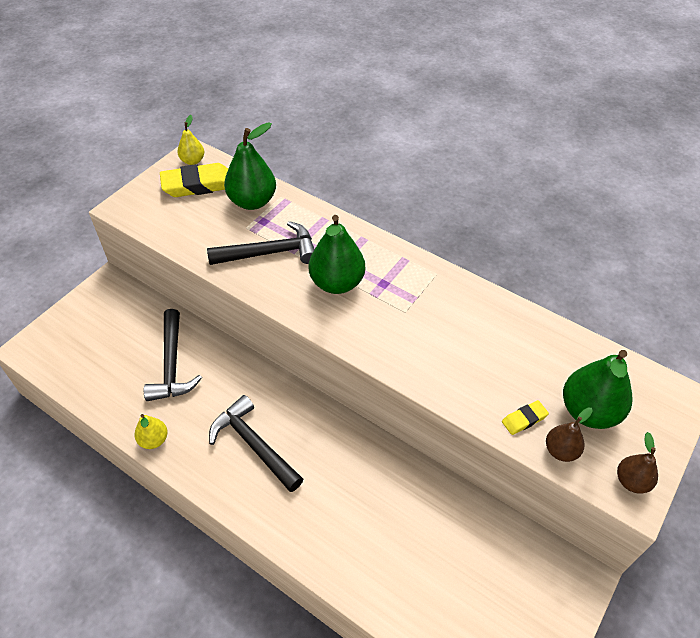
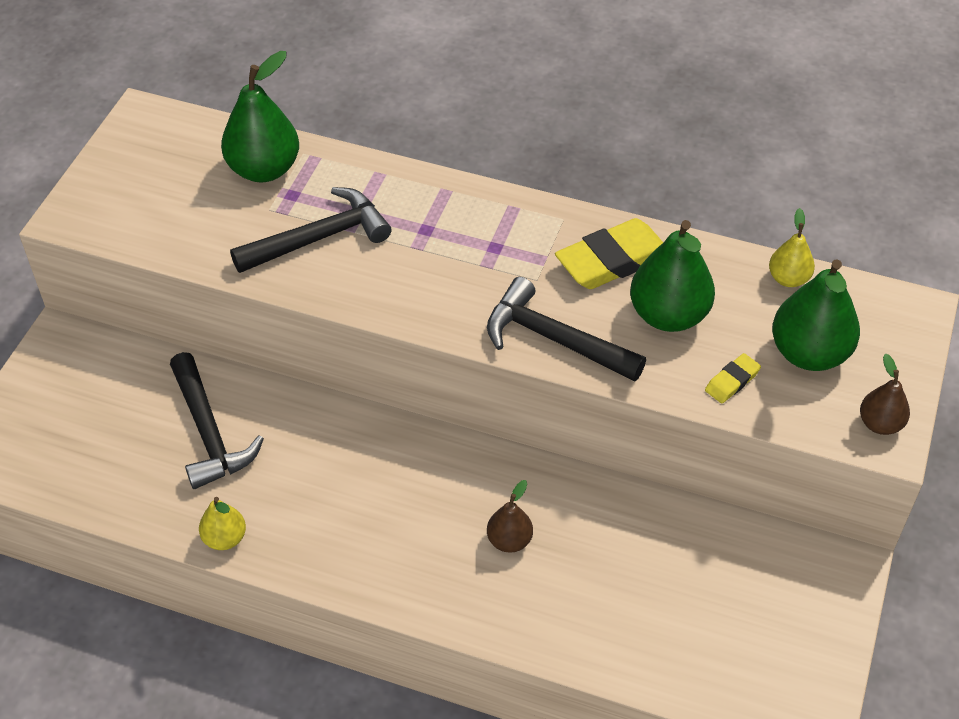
camera: 15 degrees left, 0 degrees up
yellow eraser [160,163,228,197] -> yellow eraser moved to [555,218,663,289]
yellow pear [177,115,204,165] -> yellow pear moved to [769,208,815,287]
black hammer [209,395,303,492] -> black hammer moved to [487,277,646,382]
green pear [309,215,365,294] -> green pear moved to [630,220,715,332]
brown pear [546,407,593,462] -> brown pear moved to [487,480,533,553]

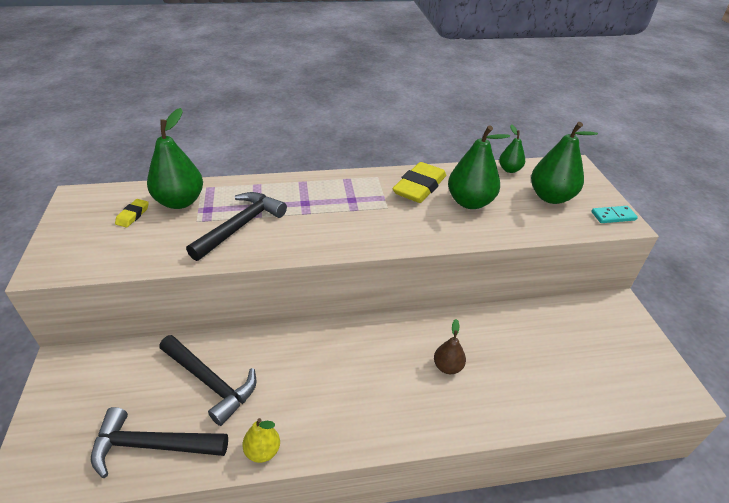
camera: 30 degrees left, 10 degrees down
black hammer [487,277,646,382] -> black hammer moved to [91,407,228,478]
yellow eraser [705,353,761,403] -> yellow eraser moved to [115,199,149,228]
yellow pear [769,208,815,287] -> green pear [499,124,525,173]
brown pear [860,353,910,435] -> turquoise domino [591,206,638,223]

